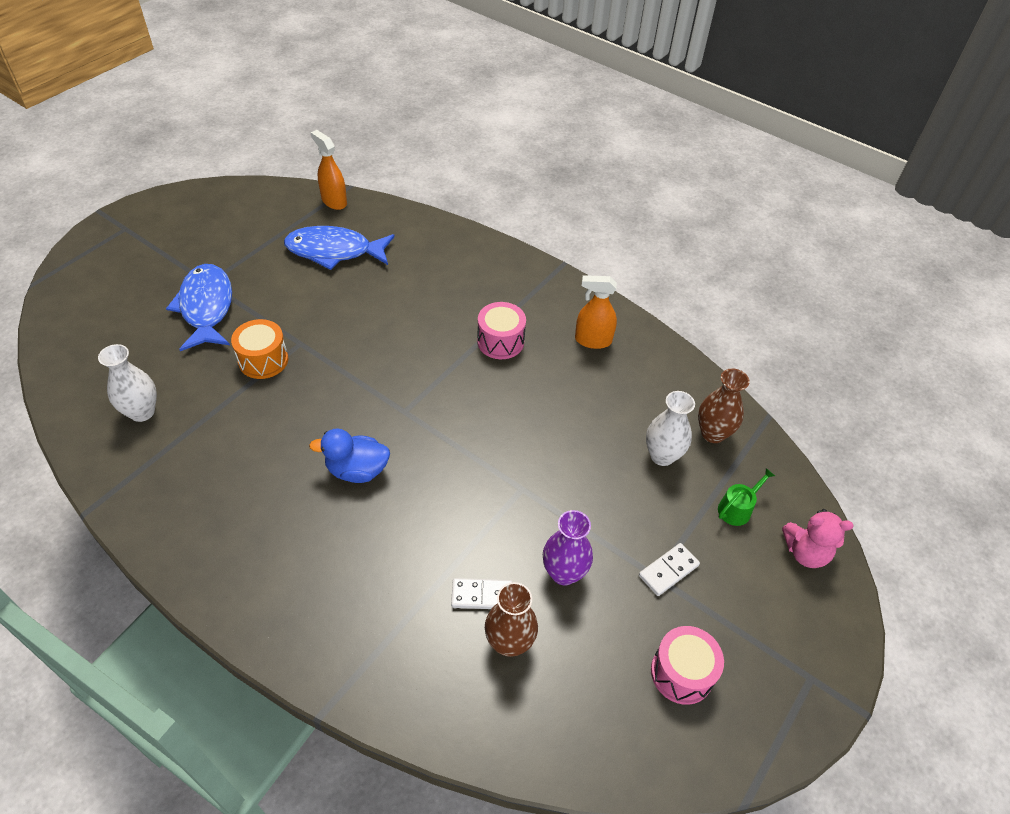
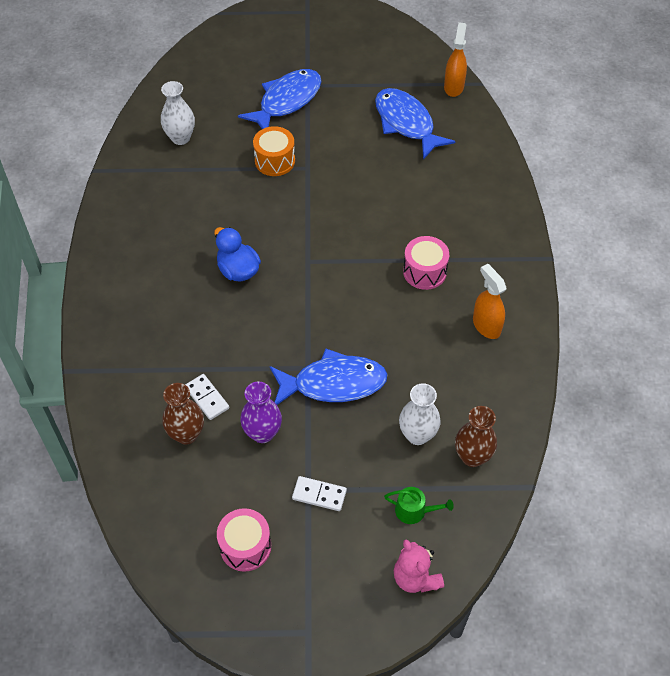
camera: 55 degrees right, 5 degrees up
none -> blue fish [270,349,388,405]

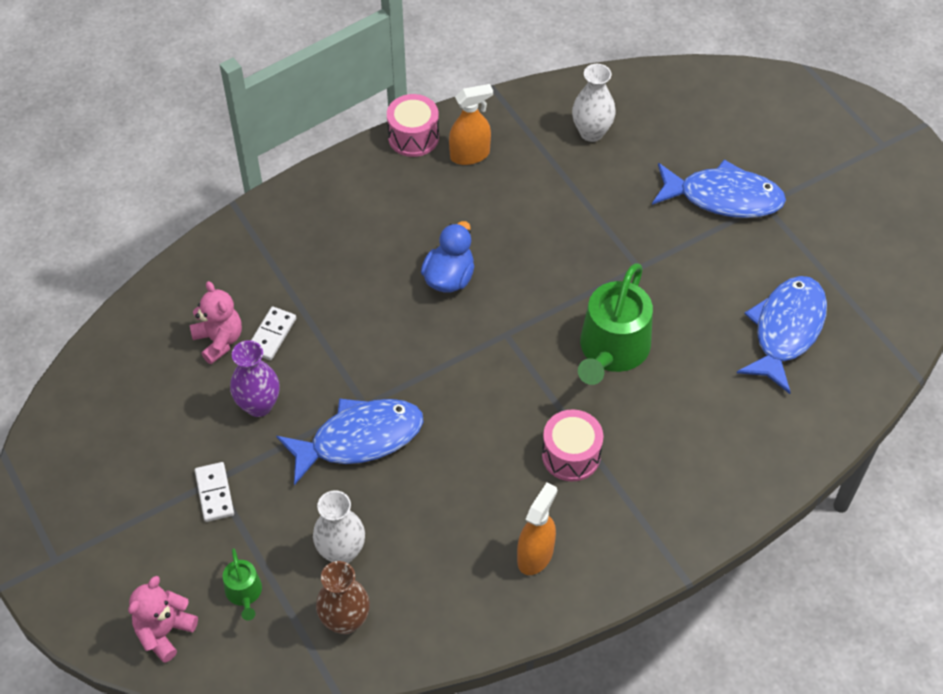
camera: 60 degrees right, 0 degrees up
brown vase [162,383,204,445] -> pink teddy bear [190,281,242,364]
pink drum [217,508,271,572] -> pink drum moved to [387,94,439,157]
orange drum [253,126,295,176] -> none
blue fish [270,349,388,405] -> blue fish turned 75 degrees counterclockwise [276,398,424,485]
orange spray bottle [444,22,467,97] -> orange spray bottle moved to [449,84,493,165]
none -> green watering can [578,263,653,385]

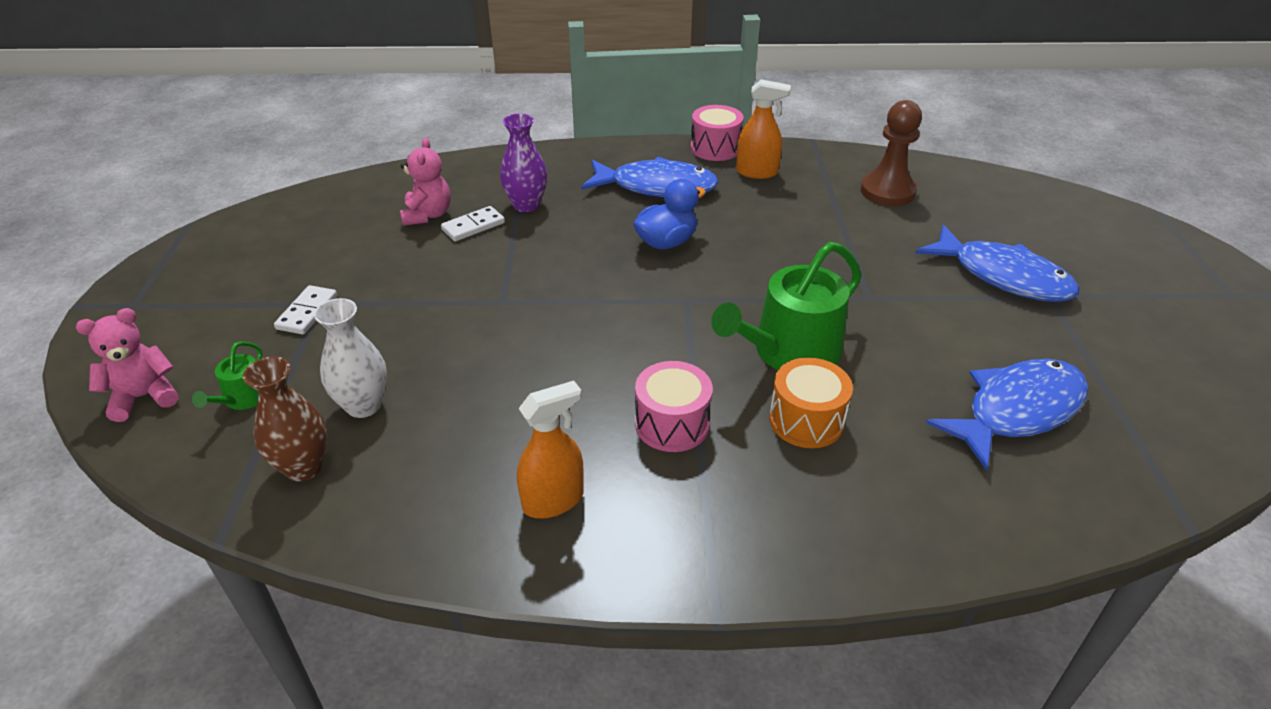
camera: 30 degrees right, 15 degrees down
purple vase [230,340,280,417] -> purple vase moved to [500,113,547,212]
blue fish [276,398,424,485] -> blue fish moved to [581,157,719,197]
white vase [572,64,616,142] -> brown pawn [861,100,922,206]
none -> orange drum [769,358,853,448]

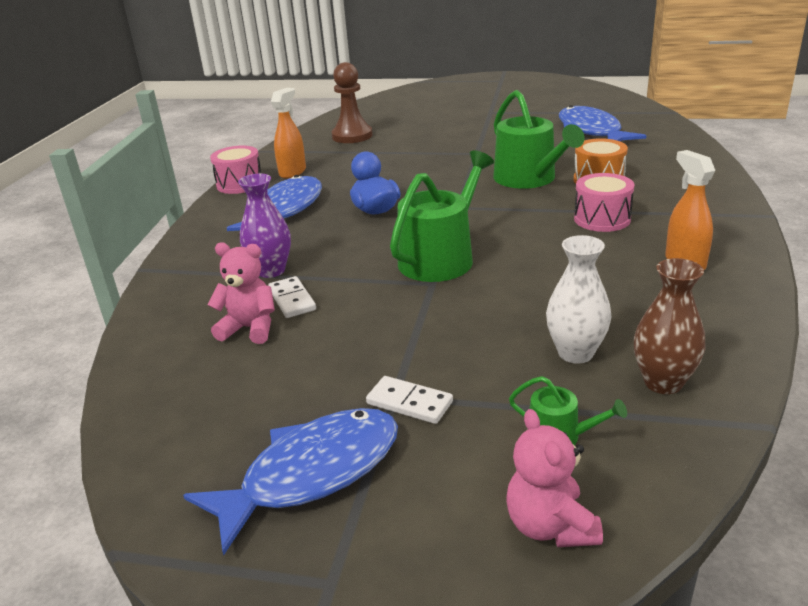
camera: 75 degrees left, 10 degrees down
blue fish [915,225,1079,302] -> blue fish moved to [183,408,398,555]
none -> green watering can [390,150,494,282]

